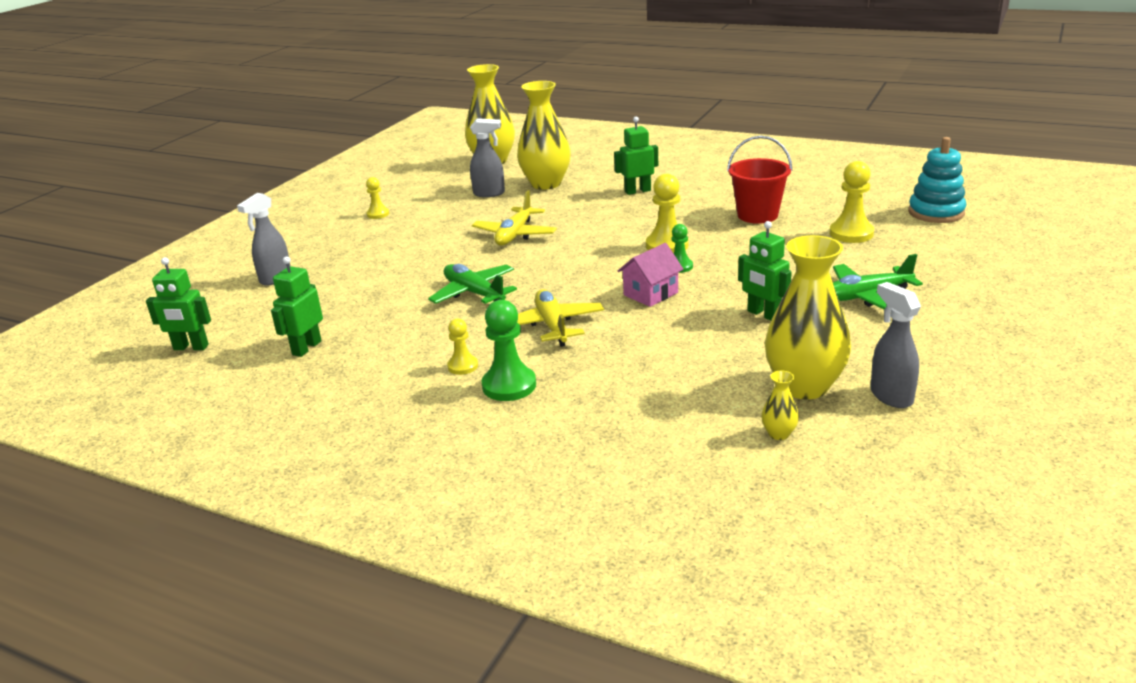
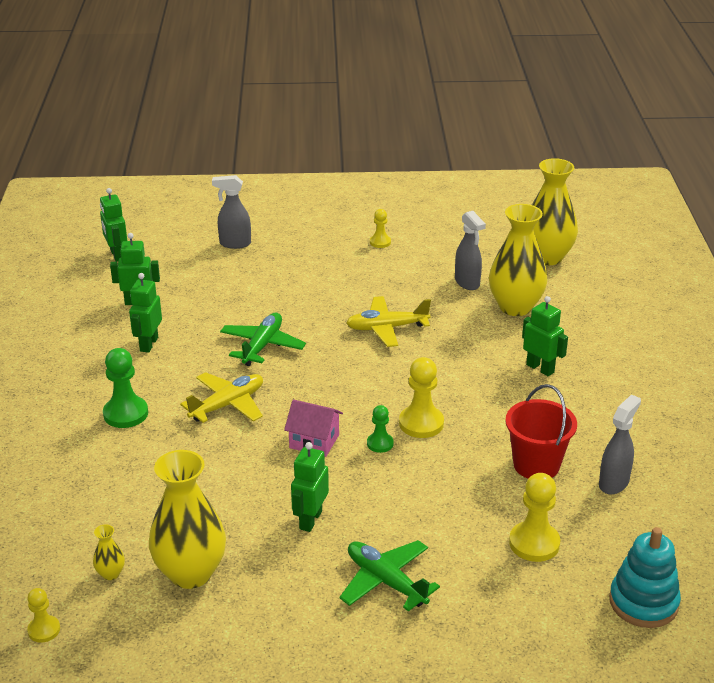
camera: 60 degrees right, 5 degrees up
yellow pawn [447,319,478,375] -> yellow pawn moved to [27,588,60,643]
grey spray bottle [870,282,921,408] -> grey spray bottle moved to [599,395,641,494]
none -> green robot [129,273,162,353]

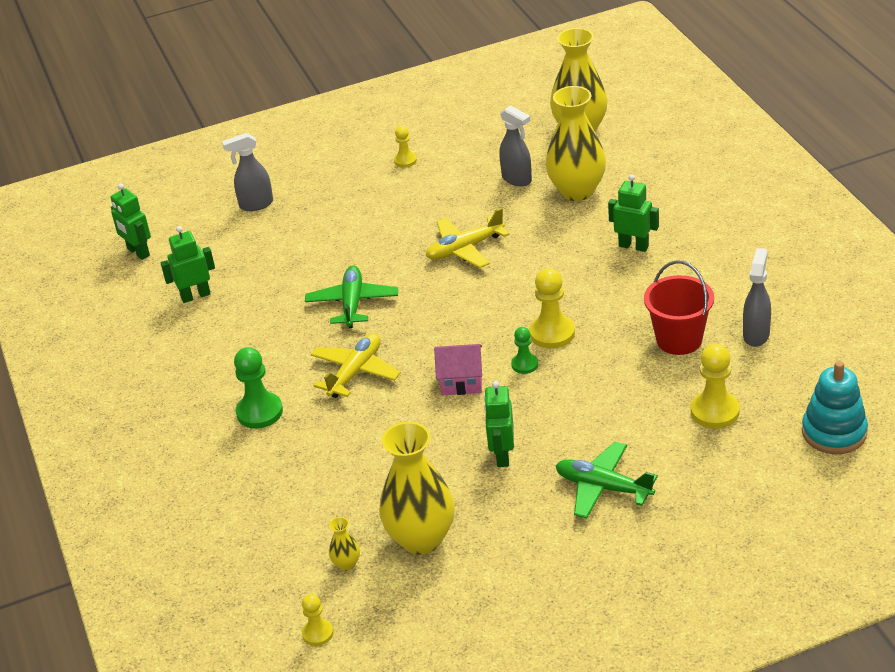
camera: 15 degrees left, 5 degrees up
green robot [129,273,162,353] -> none

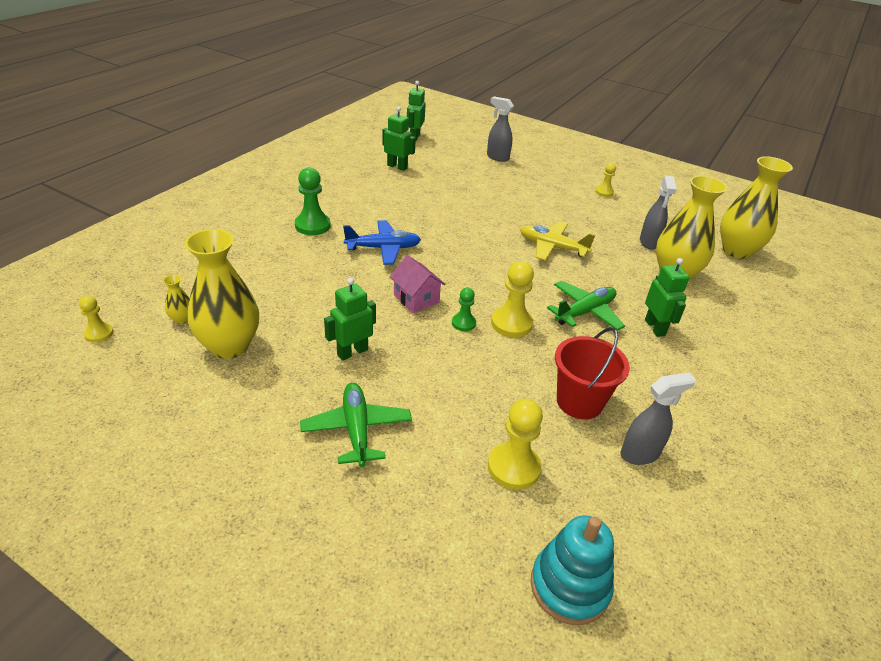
camera: 45 degrees right, 0 degrees up
green plane [305,265,398,328] -> green plane moved to [547,281,625,331]
yellow plane [311,333,401,398] -> blue plane [343,220,421,265]

